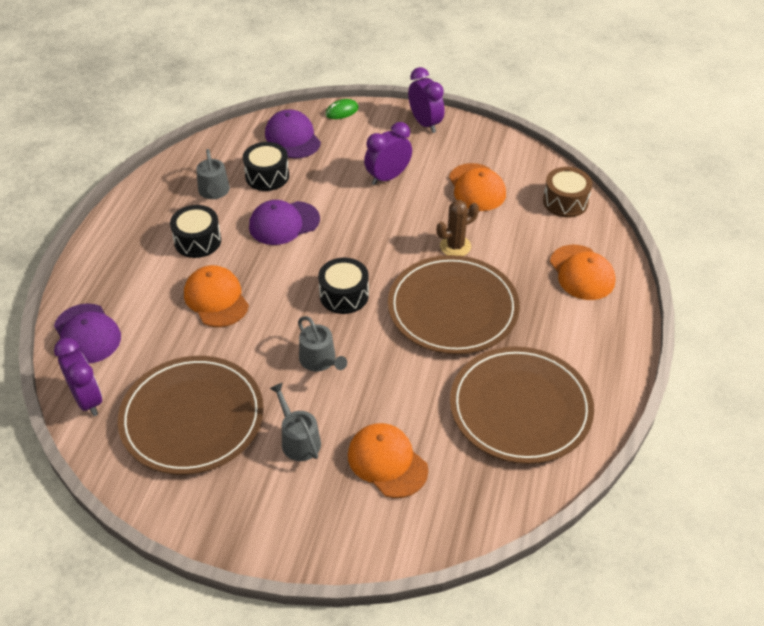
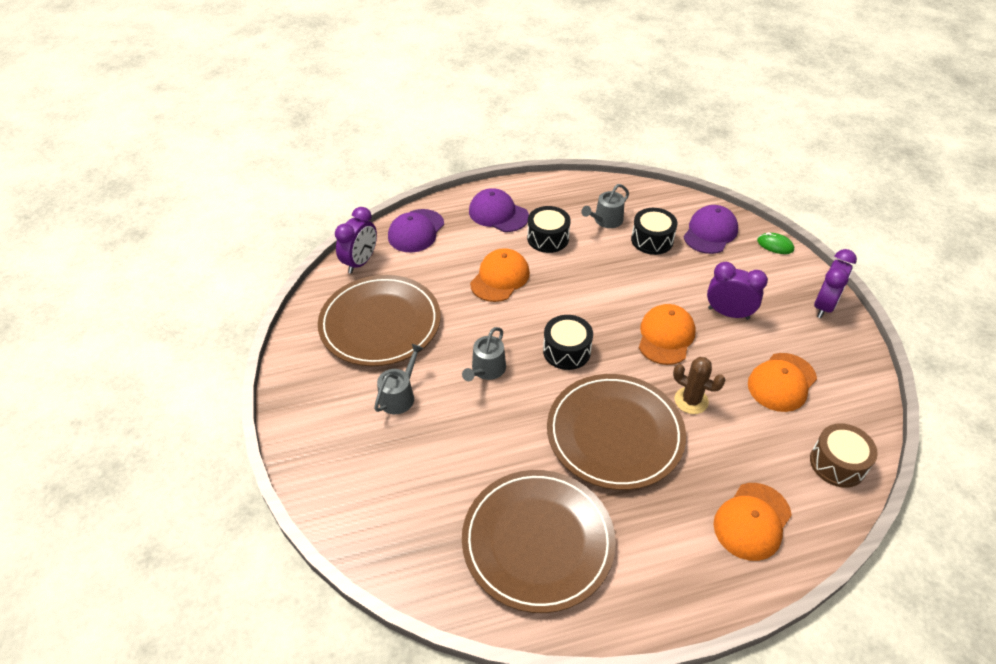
camera: 60 degrees right, 0 degrees up
purple cap [249,200,320,245] -> purple cap moved to [469,188,529,232]
orange cap [348,423,428,498] -> orange cap moved to [639,304,696,365]

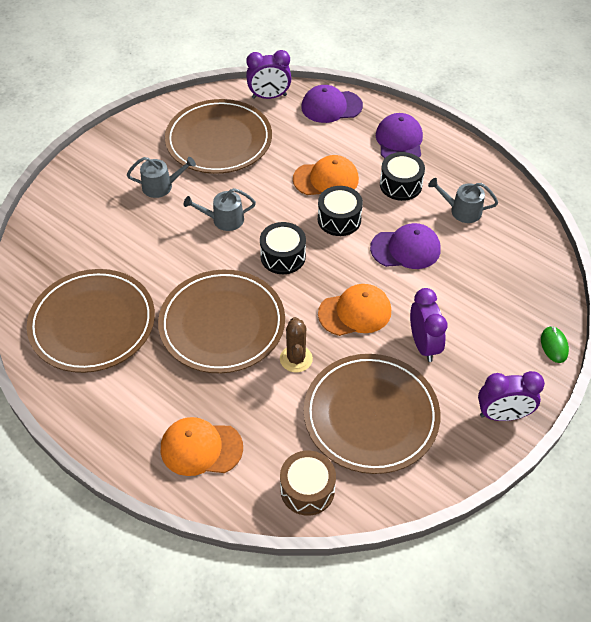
camera: 55 degrees right, 5 degrees up
black drum [631,208,678,255] -> black drum moved to [318,186,363,236]
purple cap [684,205,738,254] -> purple cap moved to [370,223,441,269]
orange cap [748,353,817,412] -> brown plate [304,354,440,474]

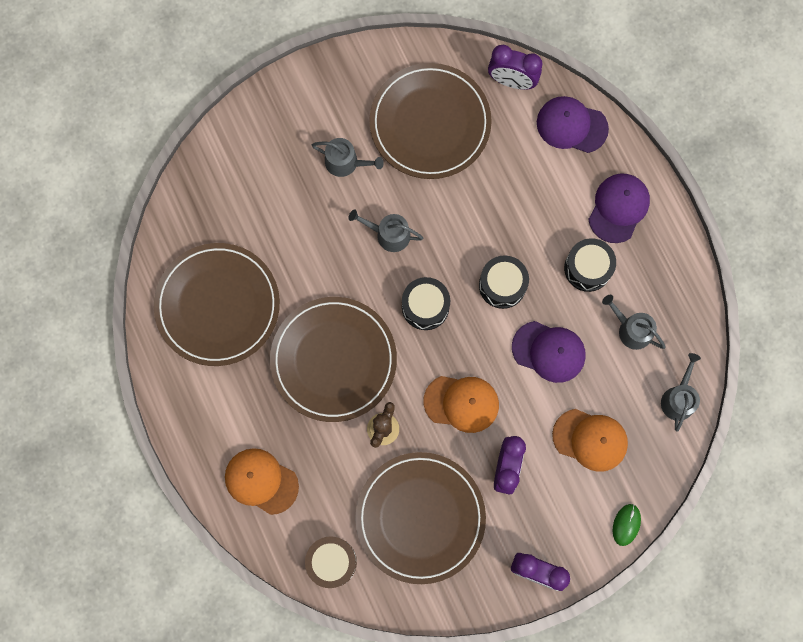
camera: 25 degrees right, 25 degrees up
orange cap [293,155,359,195] -> orange cap moved to [552,409,628,472]
none -> grey watering can [661,353,701,432]

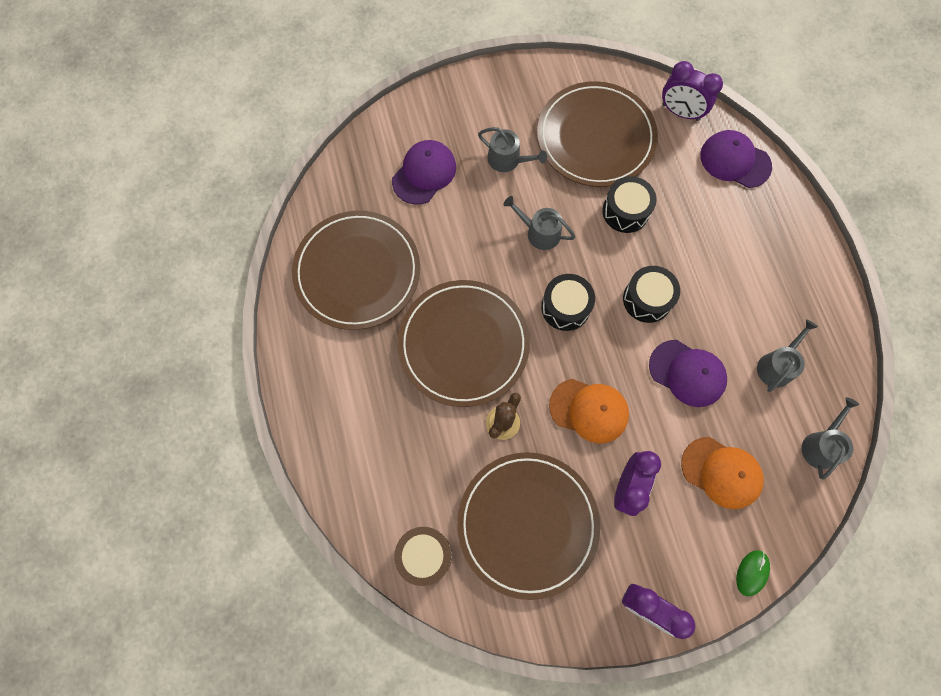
camera: 10 degrees right, 5 degrees down
orange cap [225,448,299,515] -> none
black drum [564,238,616,292] -> black drum moved to [602,176,657,233]
purple cap [588,173,650,243] -> purple cap moved to [392,140,456,205]
grey watering can [602,295,666,350] -> grey watering can turned 75 degrees clockwise [757,319,818,392]

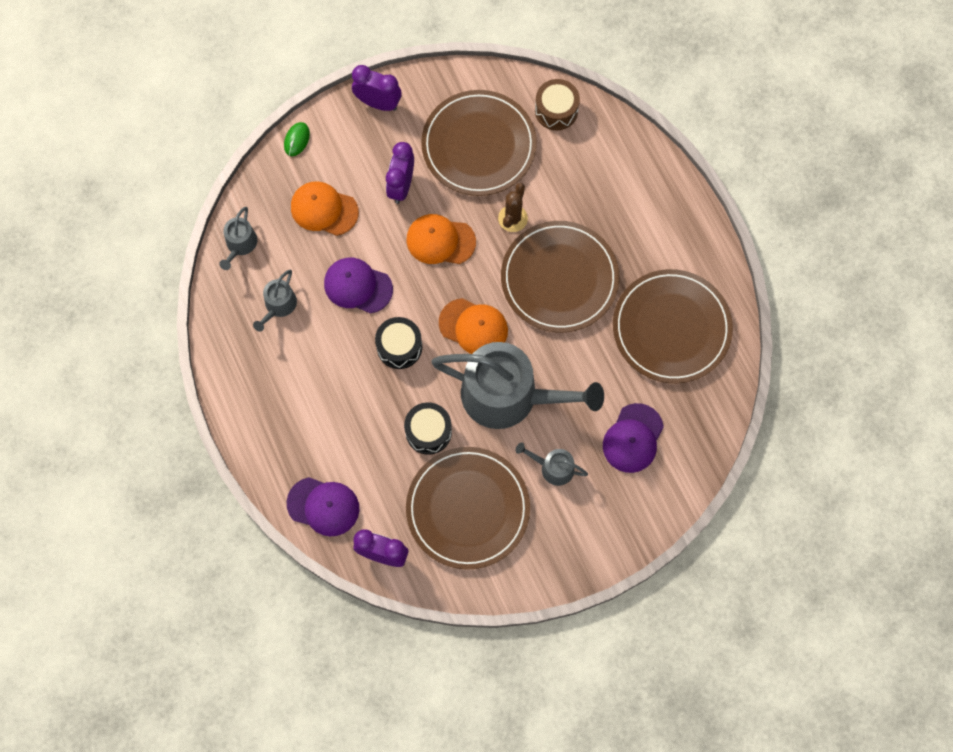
camera: 170 degrees right, 0 degrees up
grey watering can [503,196,575,250] -> grey watering can [431,342,604,429], size x2.31
black drum [541,274,595,331] -> orange cap [439,298,508,354]

